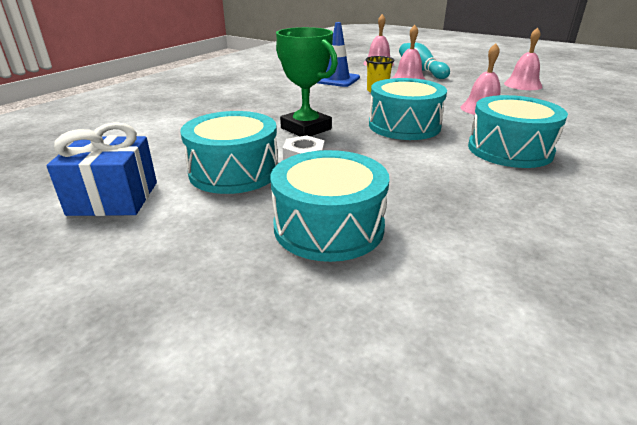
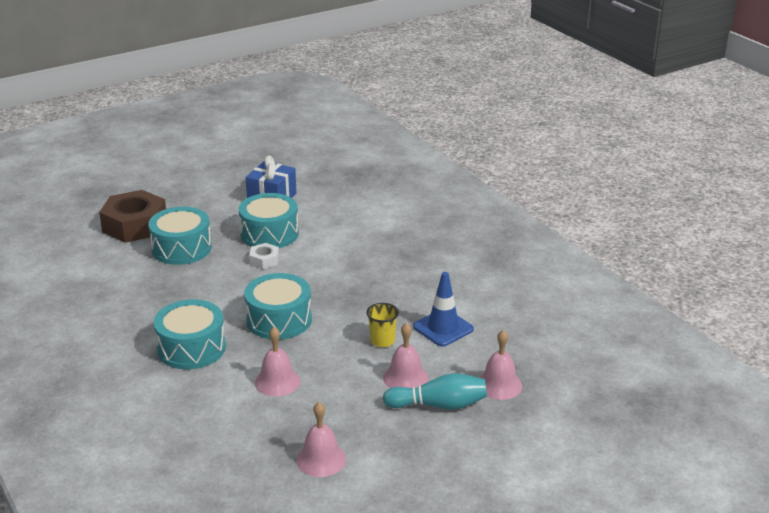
camera: 115 degrees right, 0 degrees up
green trophy [276,27,338,136] -> none
none -> brown nut [99,190,166,243]

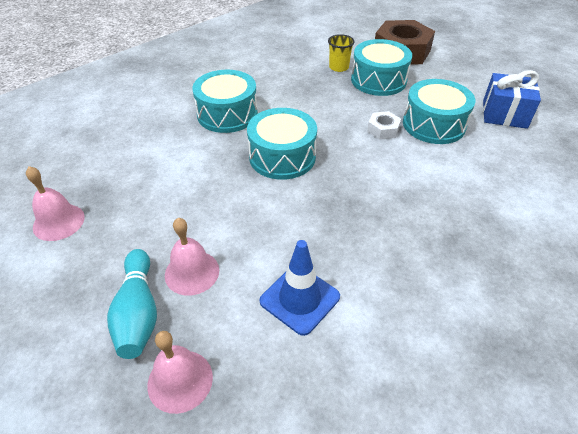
camera: 80 degrees right, 15 degrees up
pink bell [255,327,300,397] -> none
yellow cup [366,303,399,347] -> yellow cup moved to [328,34,355,72]

